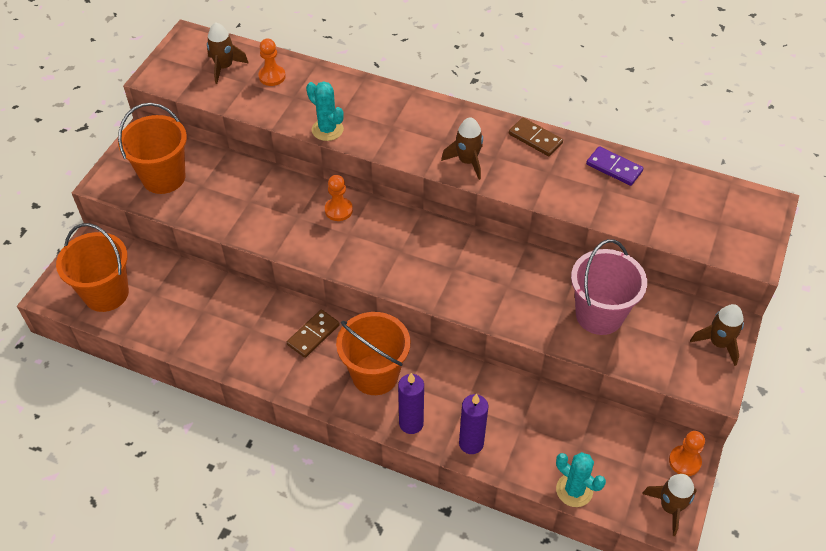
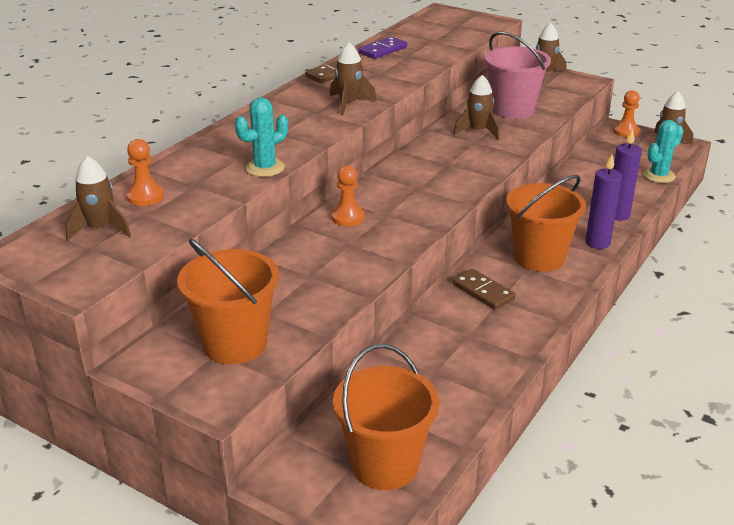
camera: 80 degrees left, 20 degrees down
none -> brown rocket [453,75,499,140]

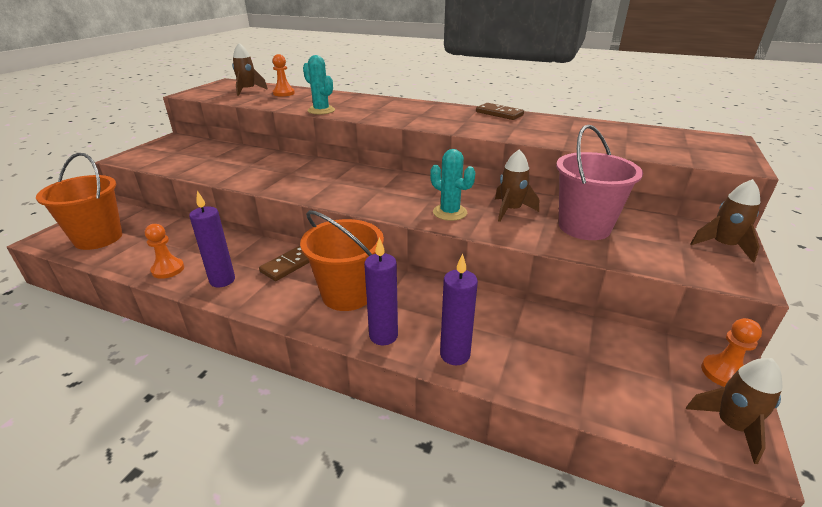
camera: 80 degrees right, 0 degrees up
orange bucket [177,239,279,364] -> none
brown rocket [330,42,376,115] -> none
orange pawn [331,165,365,226] -> orange pawn moved to [145,224,184,279]
purple domino [358,37,407,59] -> none
turquoise cactus [643,120,684,183] -> turquoise cactus moved to [430,149,475,221]
none -> purple candle [189,191,235,287]

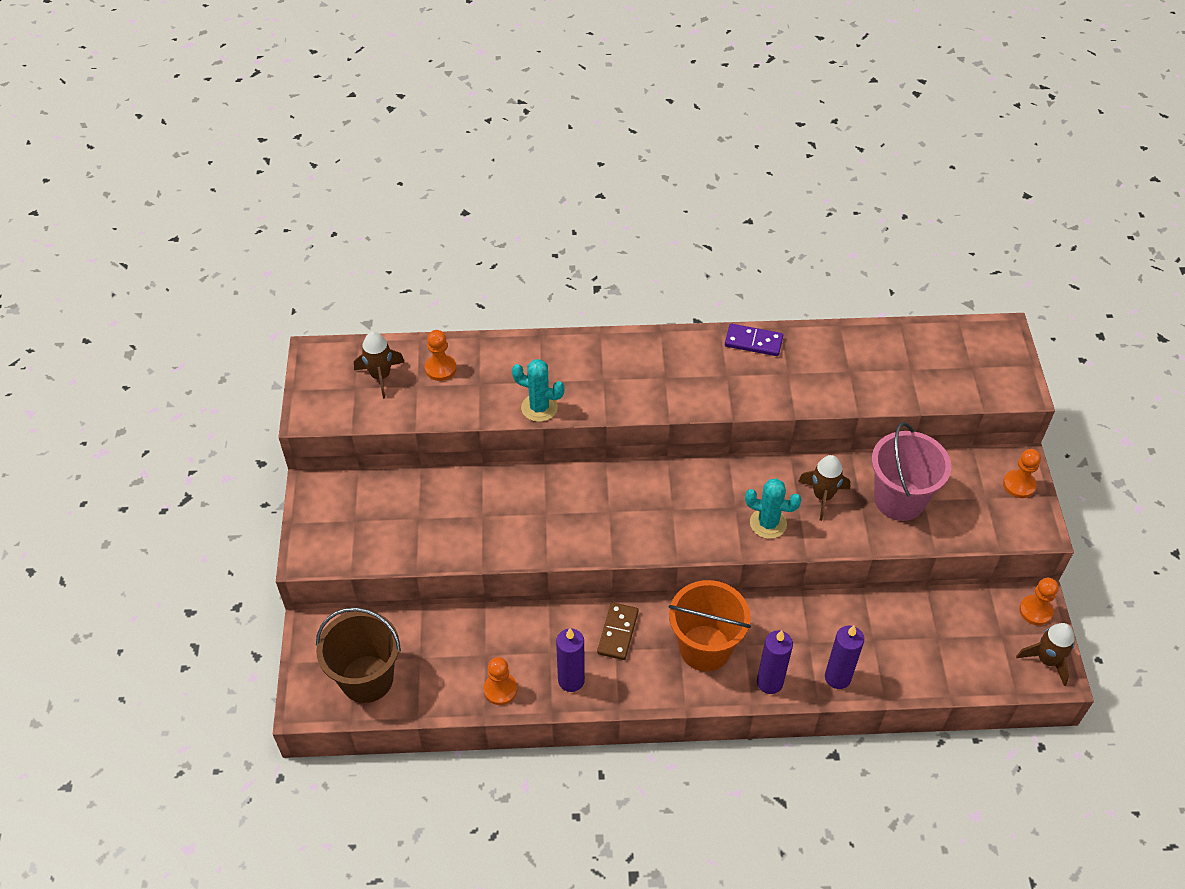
camera: 25 degrees left, 20 degrees up
orange bucket [36,153,122,250] -> brown bucket [316,607,401,703]
brown domino [476,103,524,120] -> purple domino [725,324,783,356]
brown rocket [690,179,760,263] -> orange pawn [1003,449,1041,498]

